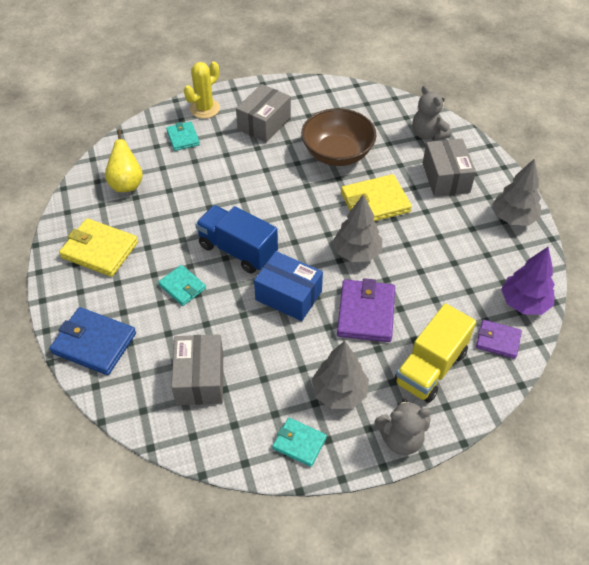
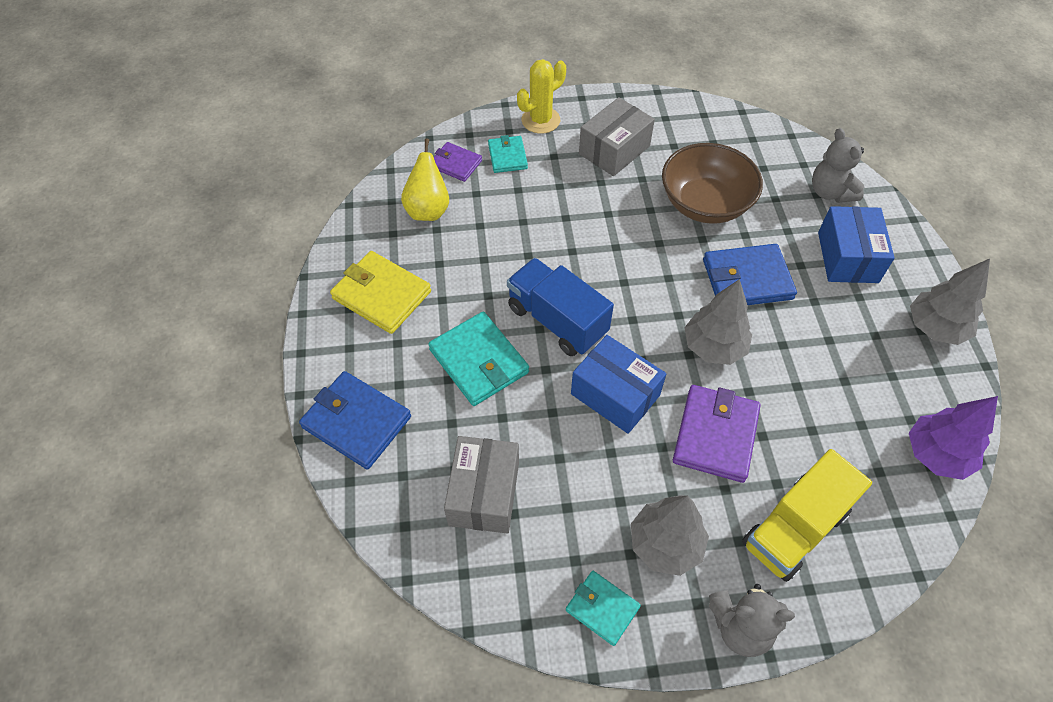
camera: 10 degrees right, 5 degrees up
turquoise wallet [158,265,206,306] -> turquoise wallet [428,312,529,406], size x1.67
yellow wallet [341,174,412,221] -> blue wallet [703,244,797,305]
grey box [423,139,476,196] -> blue box [818,206,895,283]
purple wallet [476,320,522,359] -> purple wallet moved to [434,142,482,182]

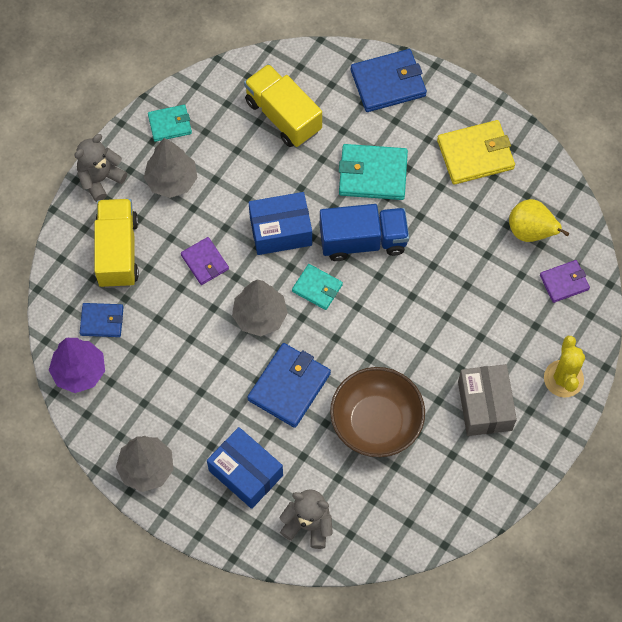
camera: 130 degrees right, 10 degrees up
grey box [444,436,519,534] -> yellow truck [244,64,322,147]
turquoise wallet [488,135,528,173] -> turquoise wallet moved to [292,264,343,310]
purple wallet [673,385,761,483] -> purple wallet [181,237,229,285], size x0.60
none -> blue wallet [80,303,124,337]

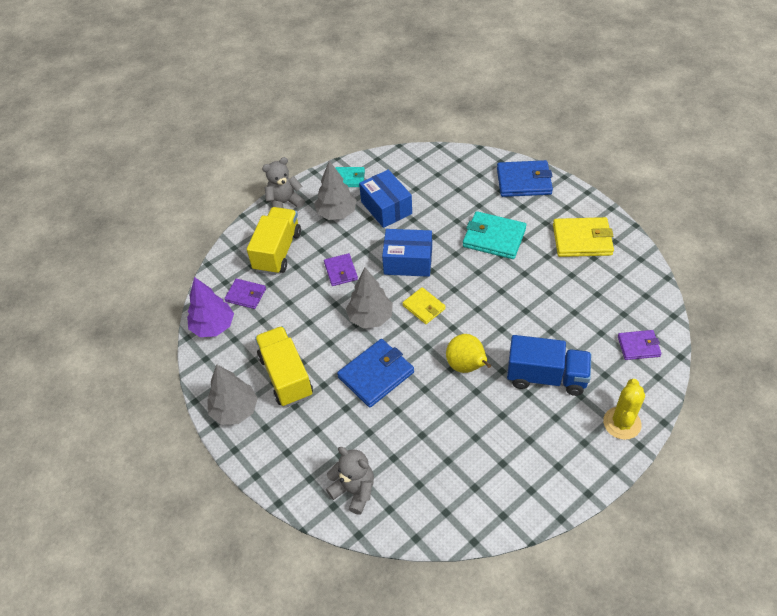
camera: 20 degrees right, 15 degrees down
blue wallet [80,303,124,337] -> purple wallet [224,279,266,309]
blue box [207,427,283,509] -> blue box moved to [359,170,412,228]
yellow truck [244,64,322,147] -> yellow truck moved to [255,326,313,407]
turquoise wallet [292,264,343,310] -> yellow wallet [402,287,446,324]
blue truck [320,204,409,261] -> blue truck moved to [507,335,591,396]
brown bowl [330,367,425,457] -> none
grey box [458,364,517,436] -> none
yellow pear [509,199,569,242] -> yellow pear moved to [446,334,491,373]

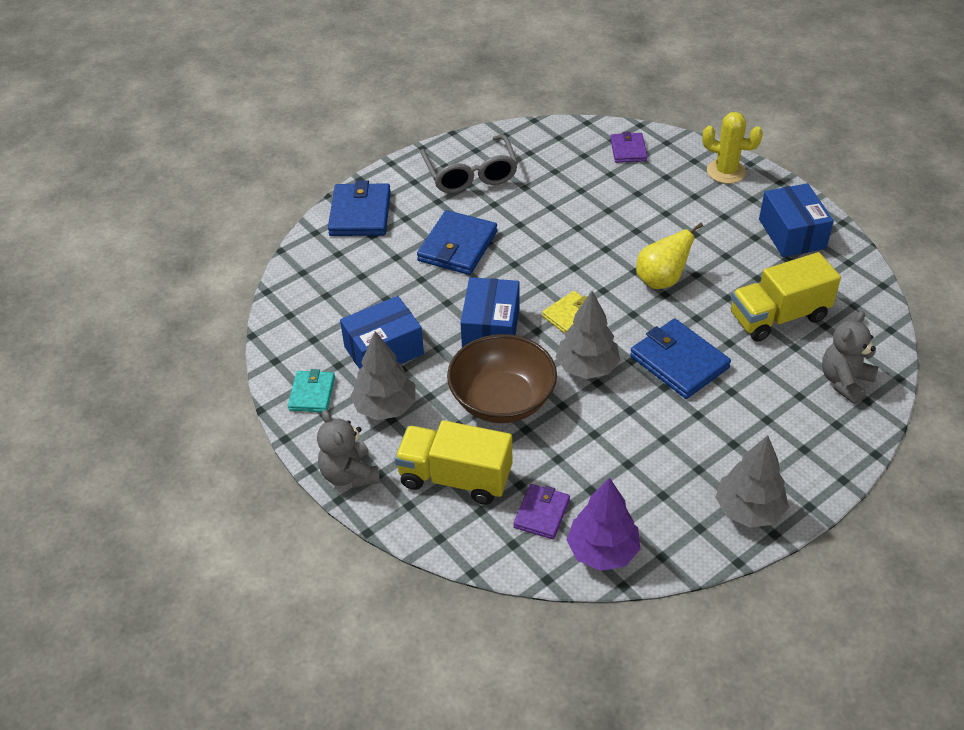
camera: 90 degrees left, 5 degrees down
yellow truck [255,326,313,407] -> yellow truck moved to [731,252,841,342]
purple wallet [324,253,358,286] -> brown bowl [447,334,557,423]
turquoise wallet [463,211,526,259] -> blue wallet [417,210,497,275]
blue truck [507,335,591,396] -> none
yellow wallet [553,217,614,257] -> grey glasses [420,134,518,193]
none -> blue box [759,183,834,257]

